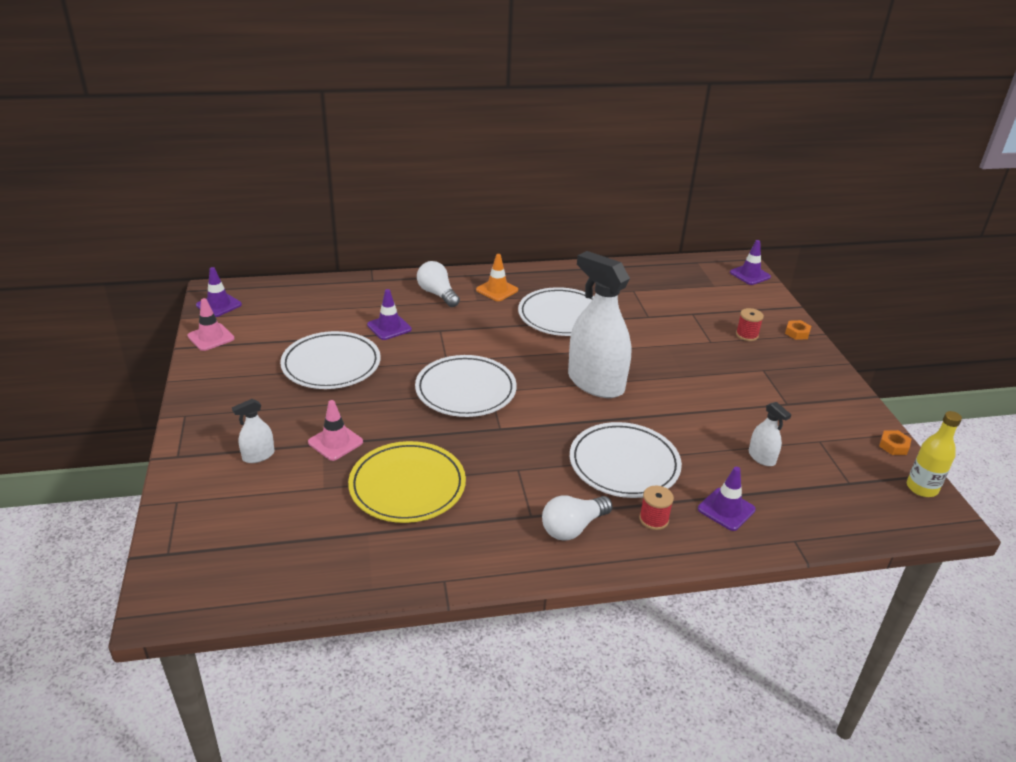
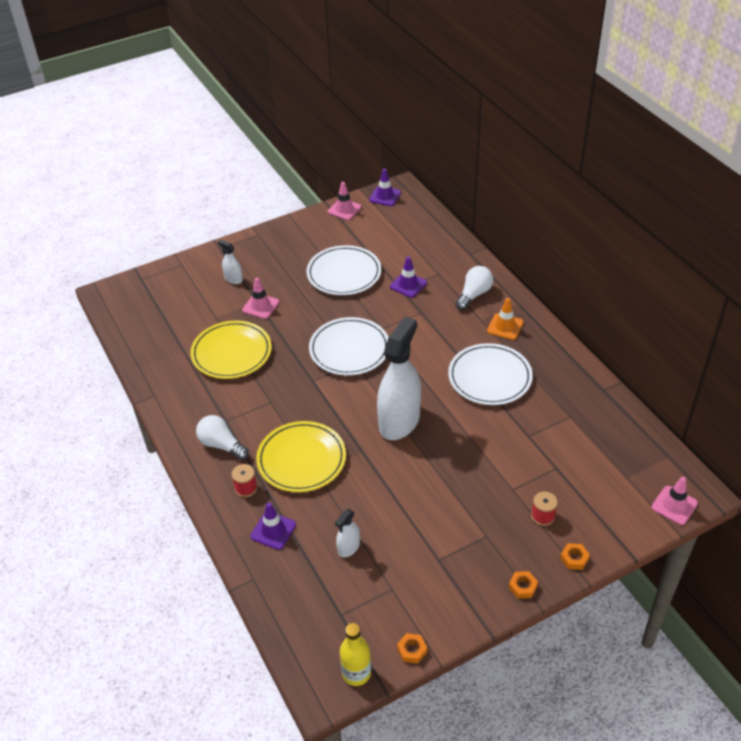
camera: 75 degrees right, 10 degrees up
white plate [570,422,682,498] -> yellow plate [256,421,346,492]
purple traffic cone [730,240,771,285] -> pink traffic cone [652,477,698,525]
none -> orange nut [509,571,538,598]

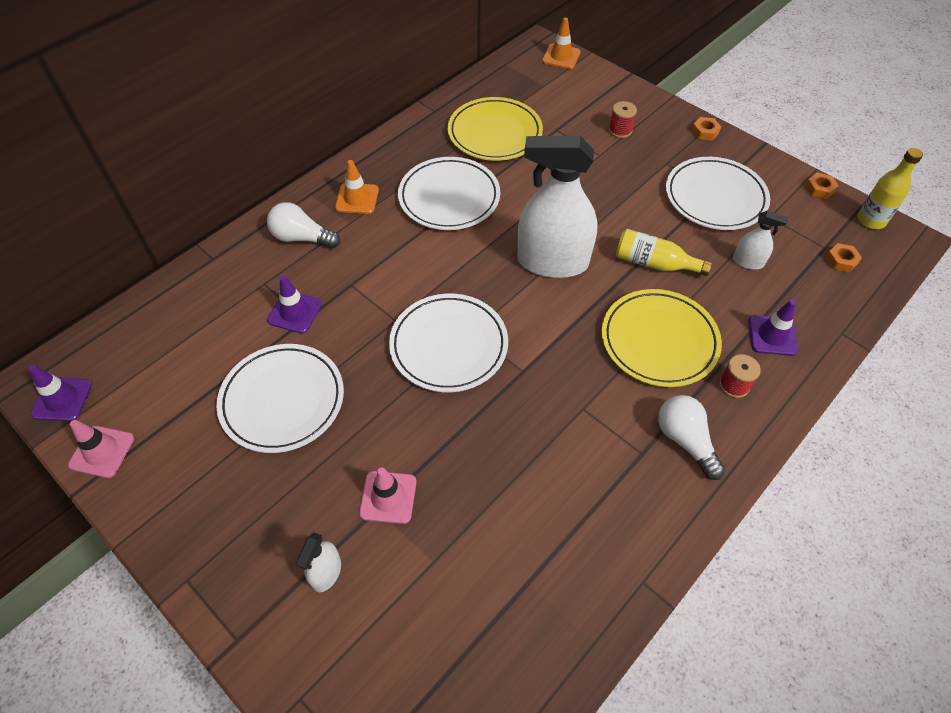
camera: 110 degrees left, 10 degrees up
yellow plate [190,321,272,379] -> yellow plate moved to [448,97,543,161]
white light bulb [196,415,249,460] -> white light bulb turned 135 degrees clockwise [658,395,725,480]
orange nut [560,543,590,570] -> orange nut moved to [825,243,862,273]
pink traffic cone [652,477,698,525] -> orange traffic cone [542,18,581,69]
none -> yellow bottle [616,229,712,276]
none -> white plate [666,157,770,230]

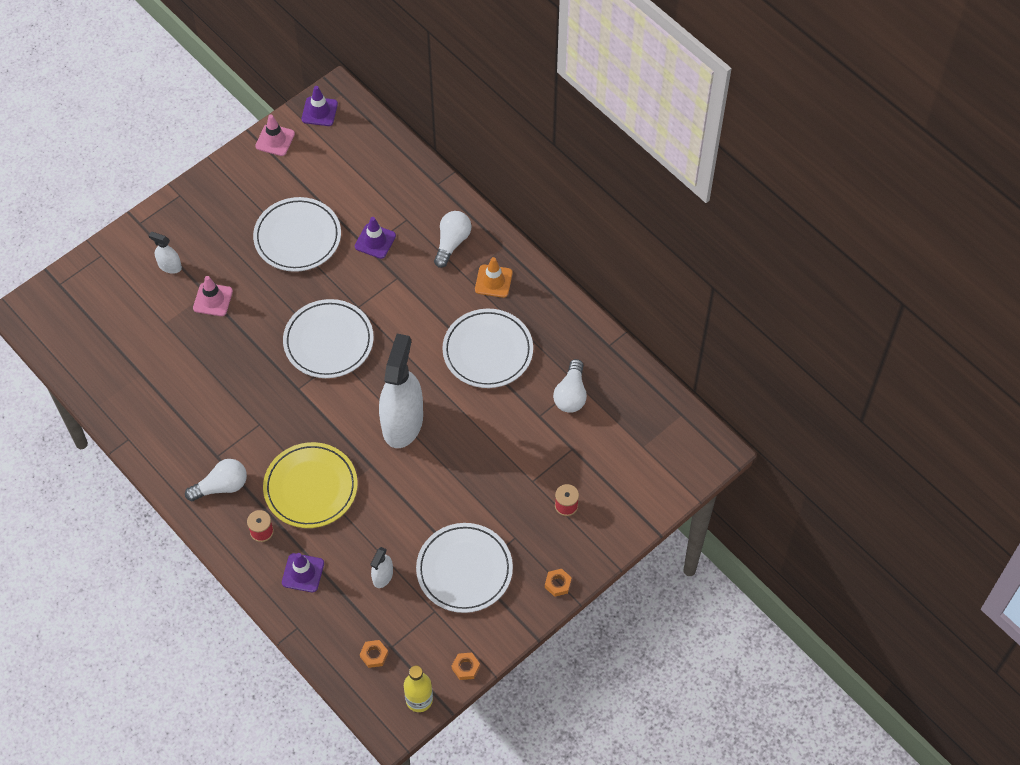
camera: 95 degrees right, 5 degrees up
yellow plate [448,97,543,161] -> white light bulb [553,359,587,413]
orange traffic cone [542,18,581,69] -> none
yellow bottle [616,229,712,276] -> none

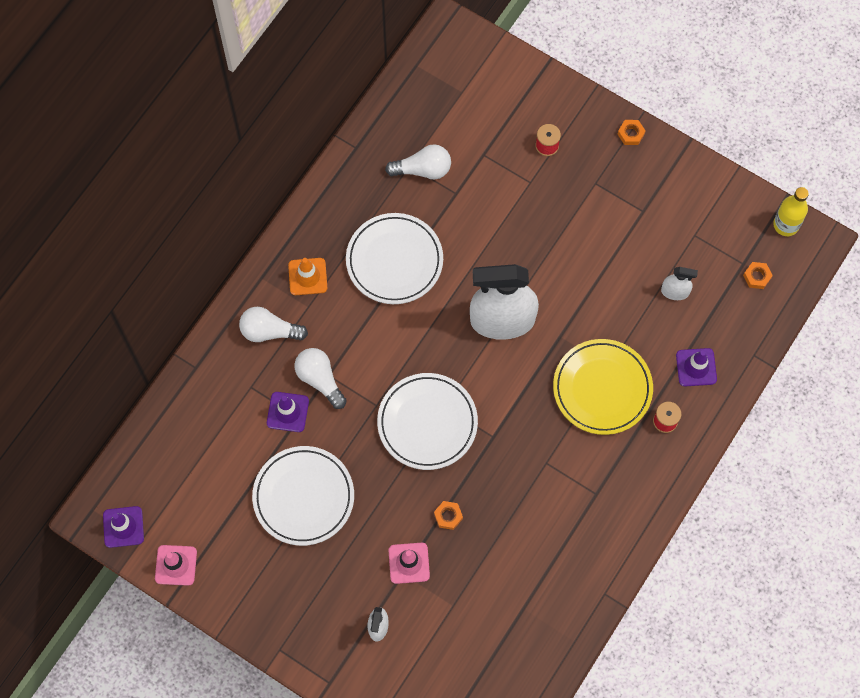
camera: 105 degrees left, 10 degrees up
white light bulb [185,459,247,501] -> white light bulb moved to [295,348,347,409]
white plate [416,523,513,613] -> none
orange nut [452,653,480,680] -> orange nut moved to [434,501,463,530]

